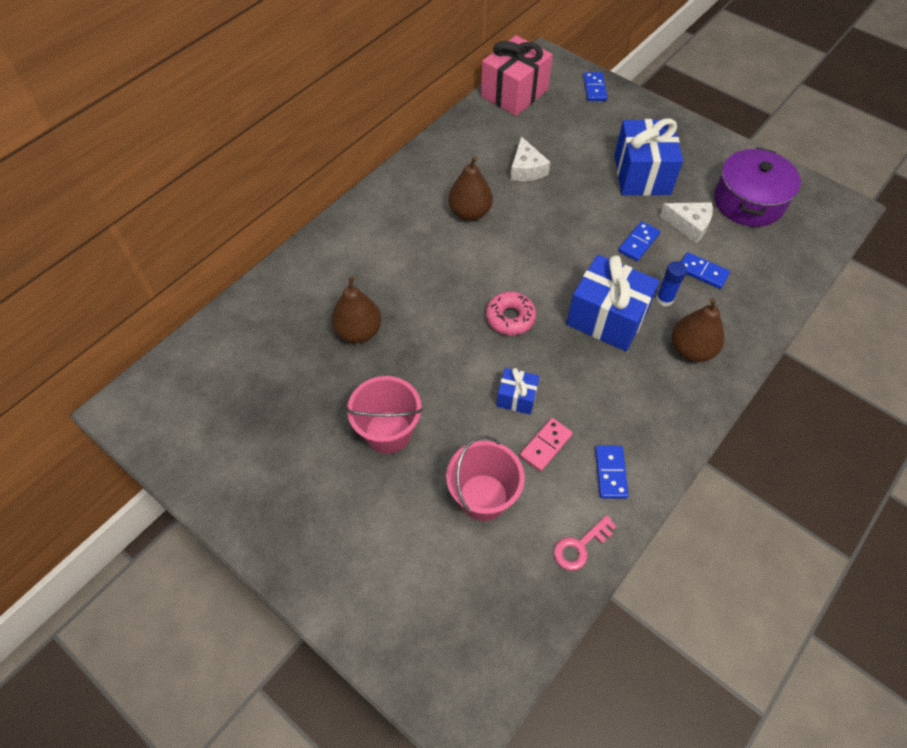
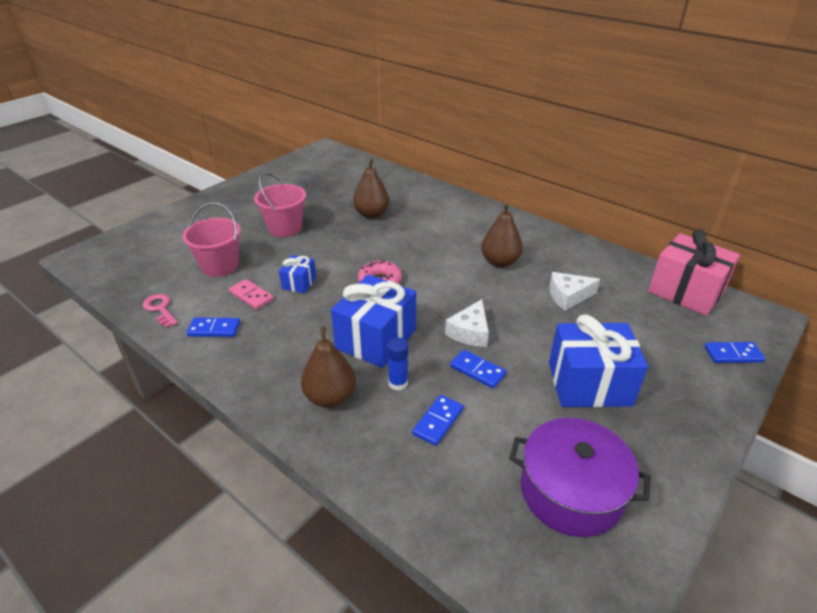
camera: 90 degrees right, 20 degrees down
white cheese [660,202,713,243] -> white cheese moved to [445,299,489,347]

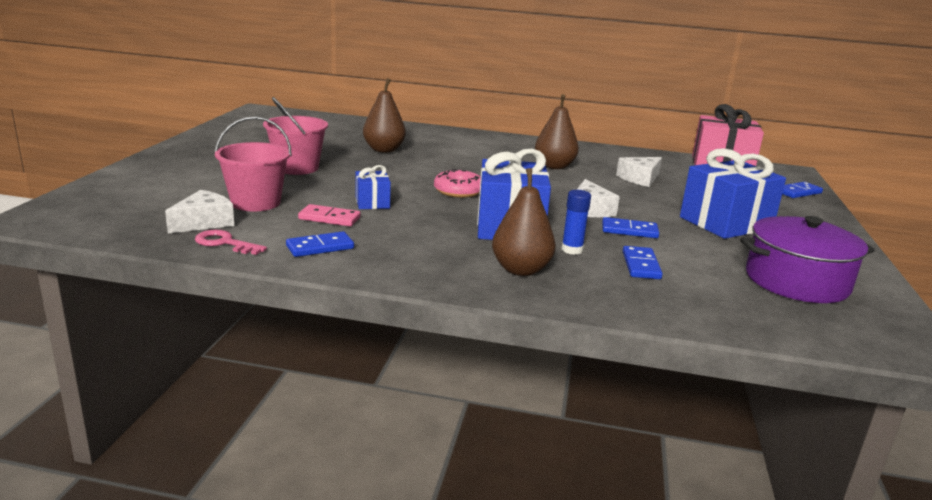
camera: 30 degrees left, 15 degrees down
none -> white cheese [165,190,234,233]

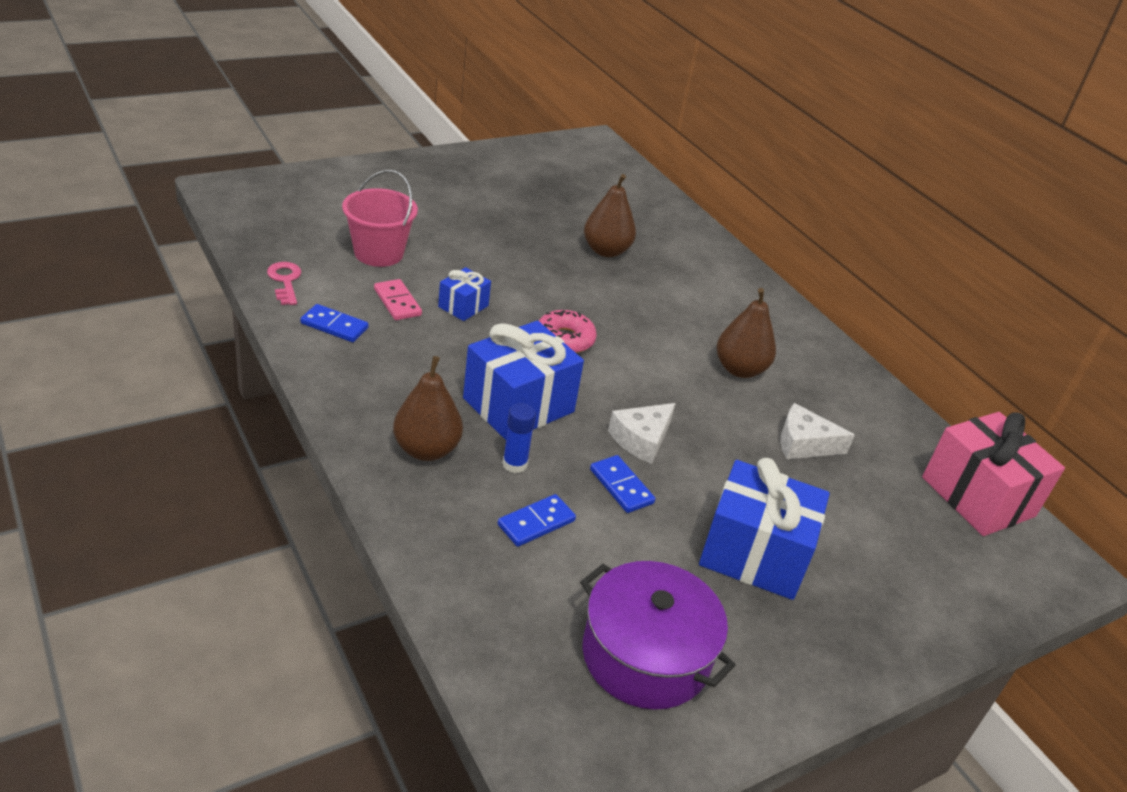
camera: 45 degrees right, 15 degrees up
white cheese [165,190,234,233] -> none
pink bucket [263,97,328,175] -> none
blue domino [782,182,823,198] -> none

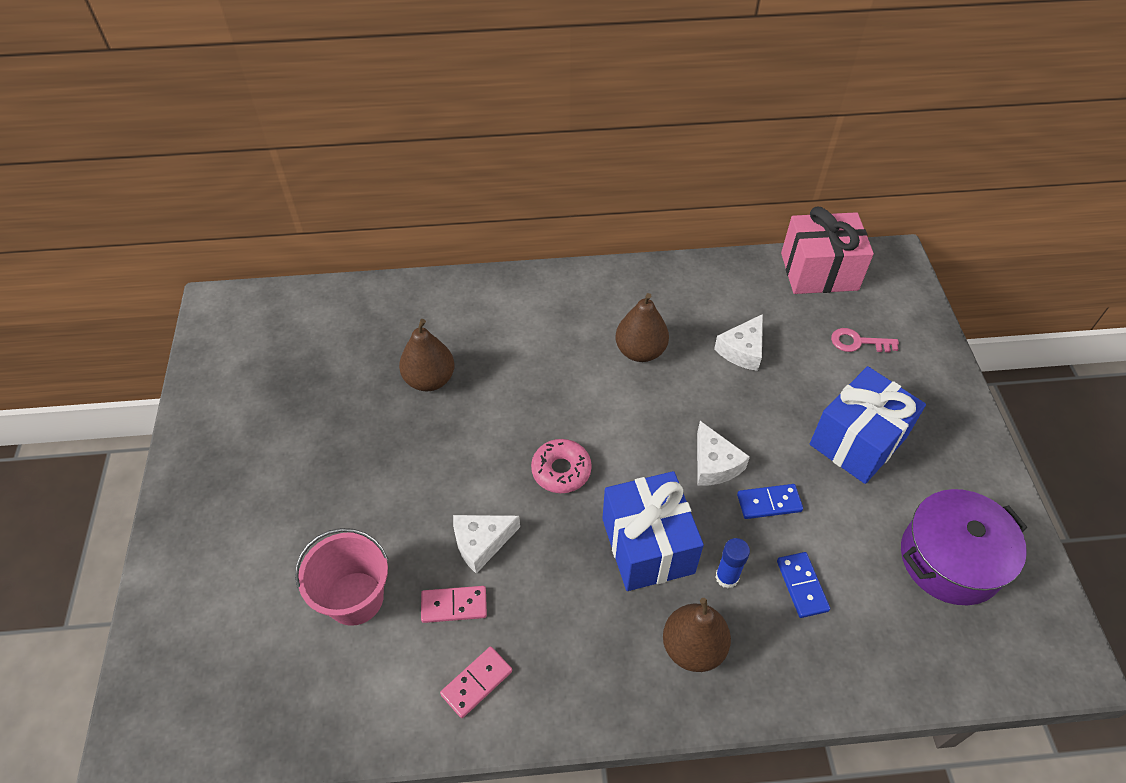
camera: 60 degrees left, 15 degrees up
pink key [267,262,301,305] -> pink key moved to [831,328,899,352]
blue domino [301,304,369,342] -> pink domino [440,647,512,718]
blue gift [438,267,491,321] -> white cheese [453,515,520,574]

